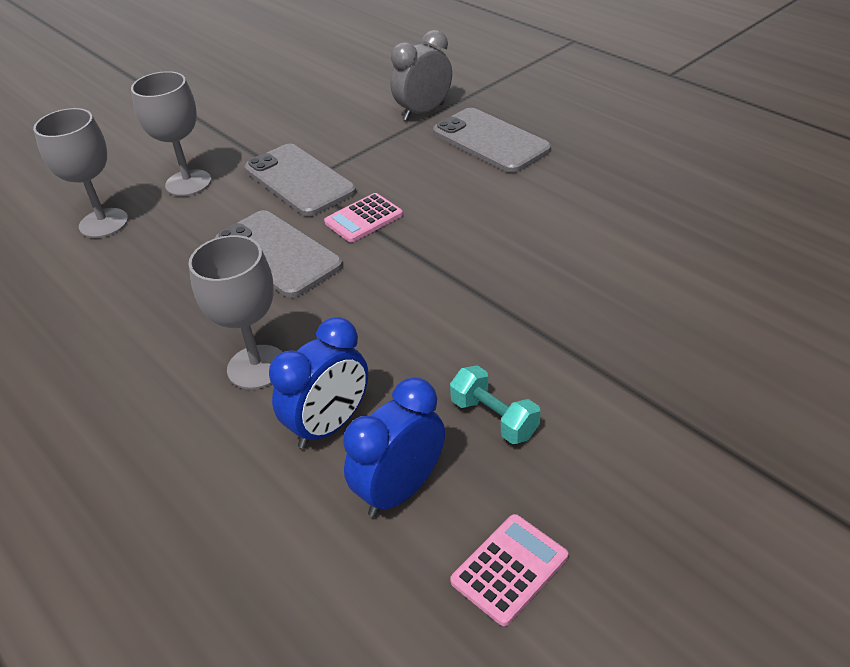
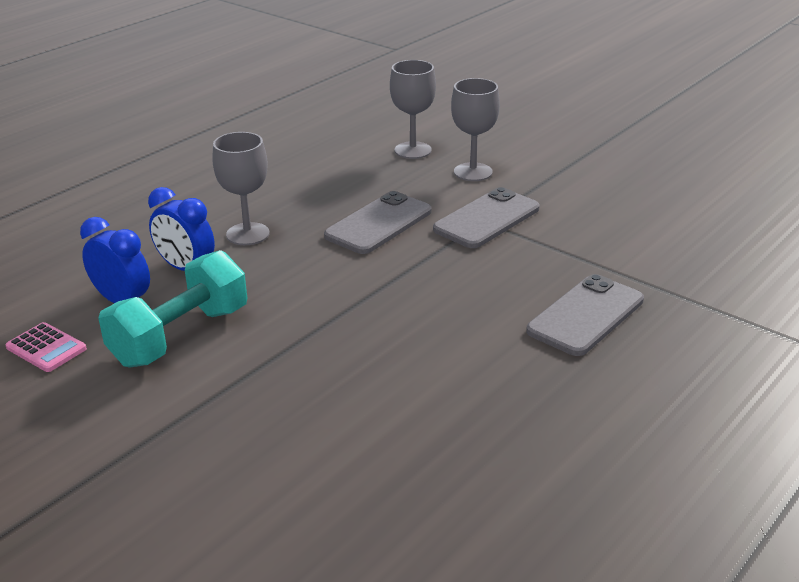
camera: 80 degrees right, 10 degrees down
pink calculator [324,193,403,242] -> none
grey clock [390,30,452,121] -> none
turquoise dumbbell [450,365,541,444] -> turquoise dumbbell [98,250,247,368], size x2.04

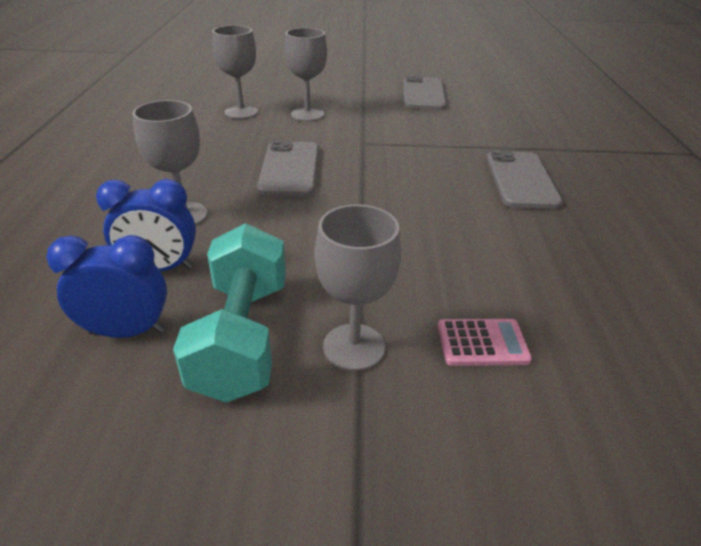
camera: 40 degrees left, 5 degrees up
pink calculator [6,322,87,372] -> pink calculator moved to [437,319,532,366]
grey phone [433,187,540,248] -> grey phone moved to [403,76,446,110]
none -> grey goblet [315,204,401,371]

